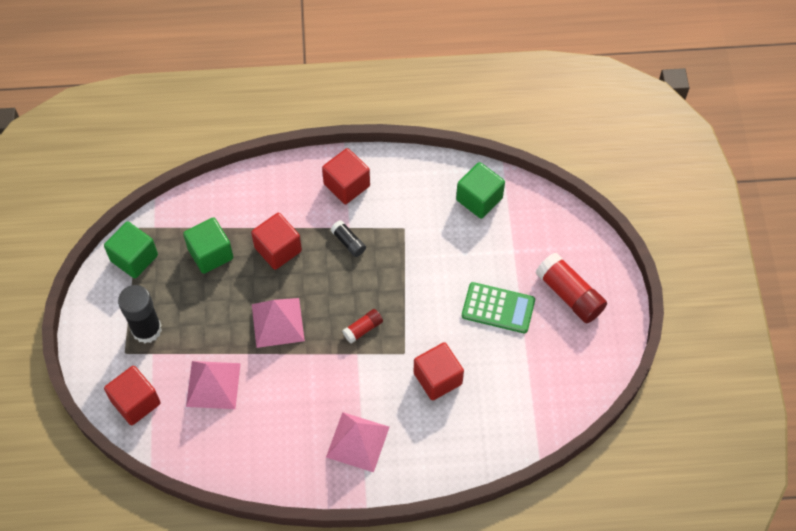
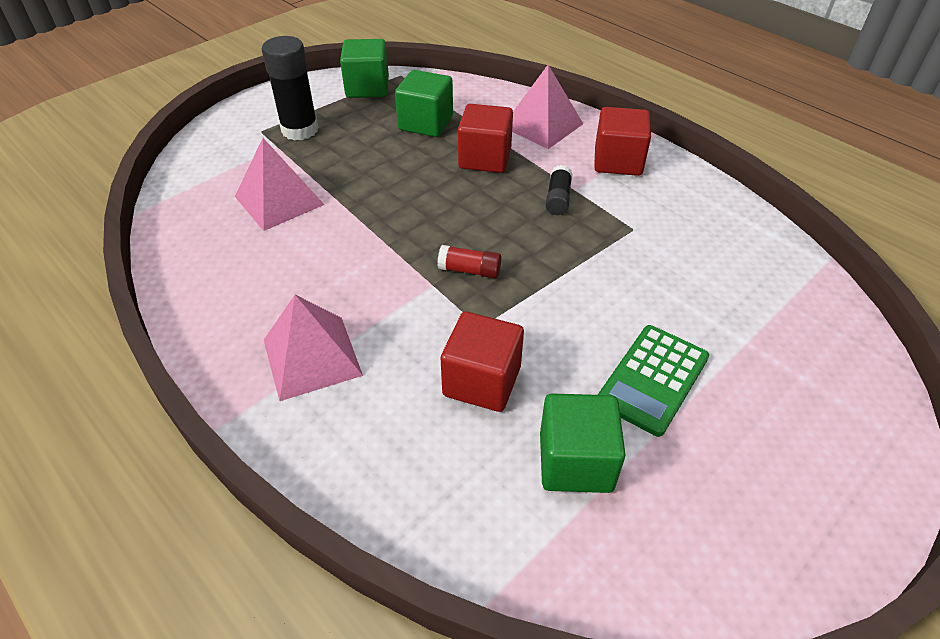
camera: 50 degrees right, 15 degrees down
red cube [104,366,161,425] -> none
pink pyramid [252,298,305,348] -> pink pyramid moved to [512,65,583,149]
green cube [456,162,505,219] -> green cube moved to [540,393,625,493]
green calculator [462,282,535,333] -> green calculator turned 60 degrees clockwise [598,325,709,437]
red glue stick [536,253,607,323] -> none

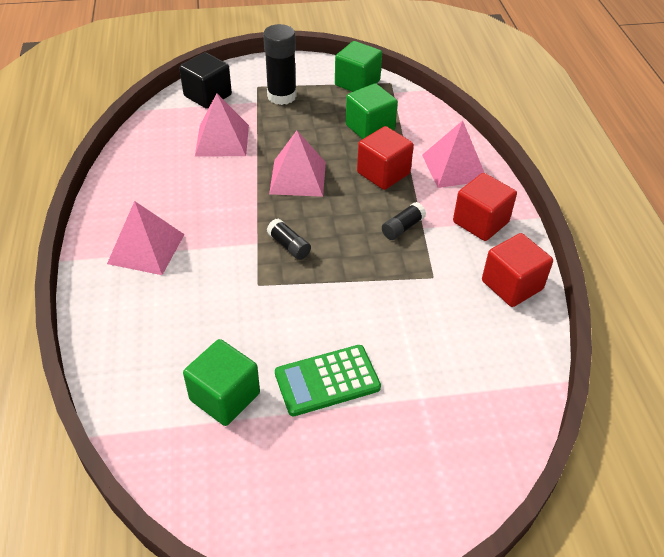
camera: 35 degrees right, 0 degrees up
red glue stick [437,245,501,278] -> black glue stick [267,218,311,260]
red cube [441,311,524,412] -> red cube moved to [482,233,553,307]
none -> black cube [179,52,232,109]
none -> pink pyramid [269,131,326,197]

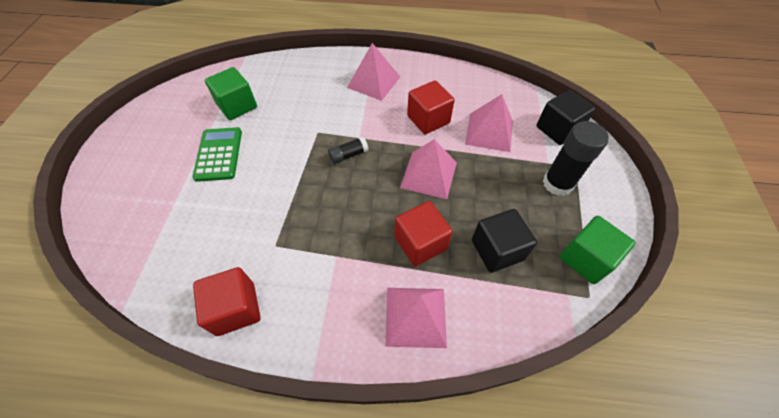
camera: 105 degrees right, 10 degrees up
green cube [346,83,398,139] -> black cube [472,209,537,273]
black glue stick [382,202,426,240] -> none
red cube [453,173,517,241] -> red cube moved to [407,81,455,134]

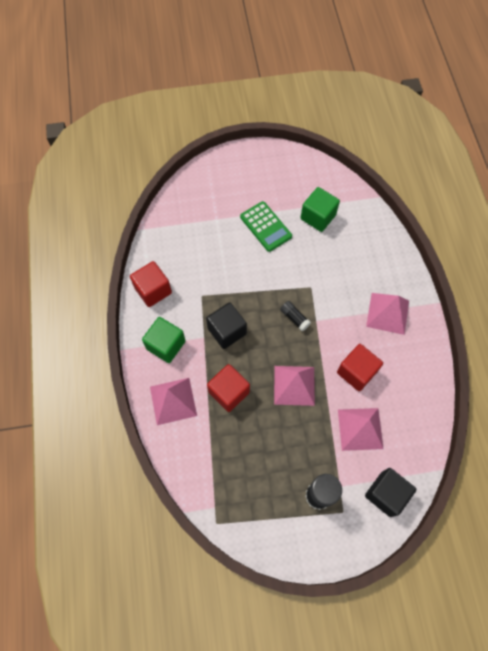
camera: 75 degrees right, 10 degrees up
green calculator [193,127,242,182] -> green calculator turned 75 degrees clockwise [240,201,292,252]
black cube [472,209,537,273] -> black cube moved to [206,303,247,349]
green cube [559,216,636,284] -> green cube moved to [142,317,186,363]

